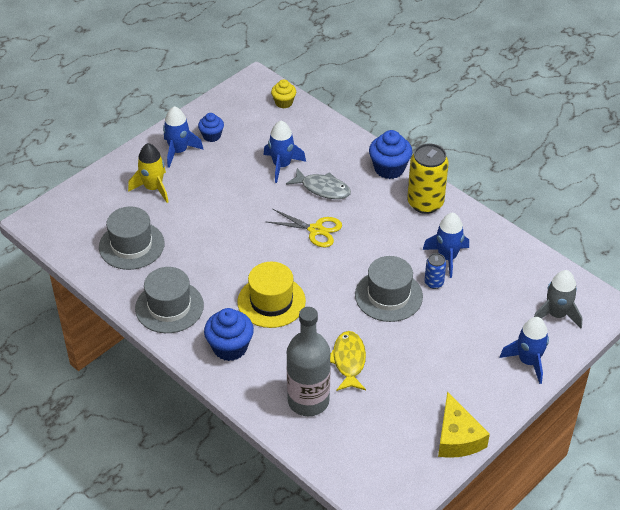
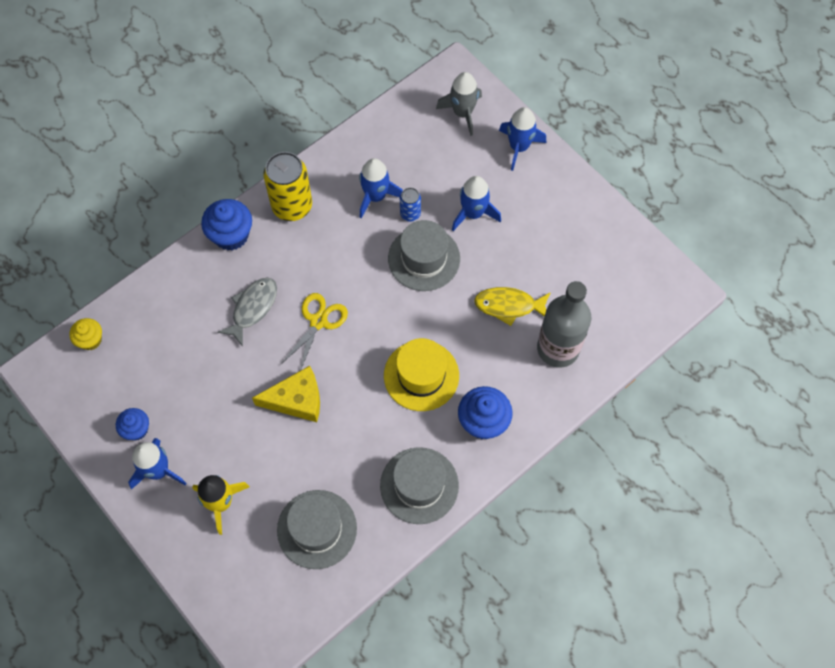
camera: 85 degrees left, 20 degrees up
blue rocket [264,121,306,183] -> blue rocket moved to [452,176,501,231]
yellow cheese [438,392,490,458] -> yellow cheese moved to [252,366,320,422]

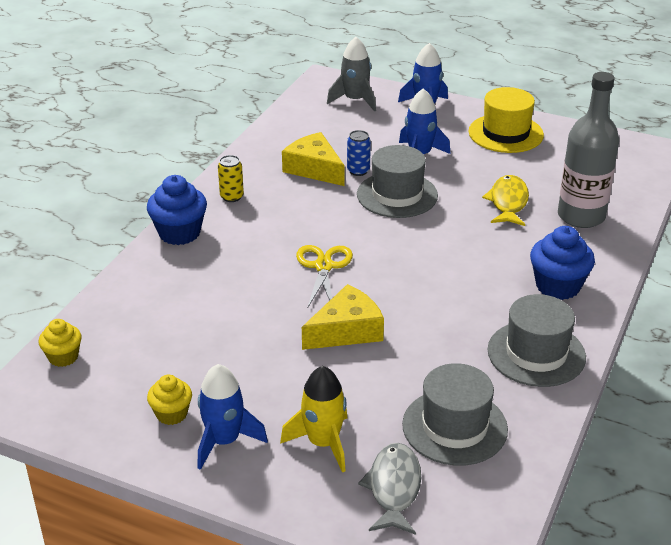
camera: 25 degrees left, 30 degrees down
blue cupcake [116,408,149,441] -> yellow cupcake [147,374,192,425]
grey fish [218,278,277,347] -> grey fish moved to [358,443,421,535]
yellow can [263,152,312,221] -> yellow can [218,155,244,202], size x0.50
blue rocket [359,158,403,219] -> yellow cheese [282,132,345,186]
yellow hat [384,338,459,411] -> yellow hat moved to [469,87,544,153]
yellow fish [474,287,551,326] -> yellow fish turned 120 degrees clockwise [482,175,529,226]

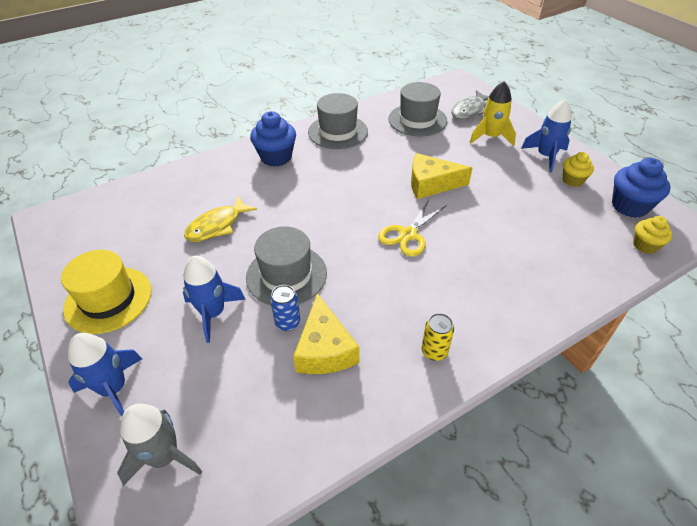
camera: 145 degrees left, 10 degrees up
blue cupcake [147,175,207,245] -> blue cupcake moved to [612,158,670,218]
grey bottle [558,72,619,228] -> none

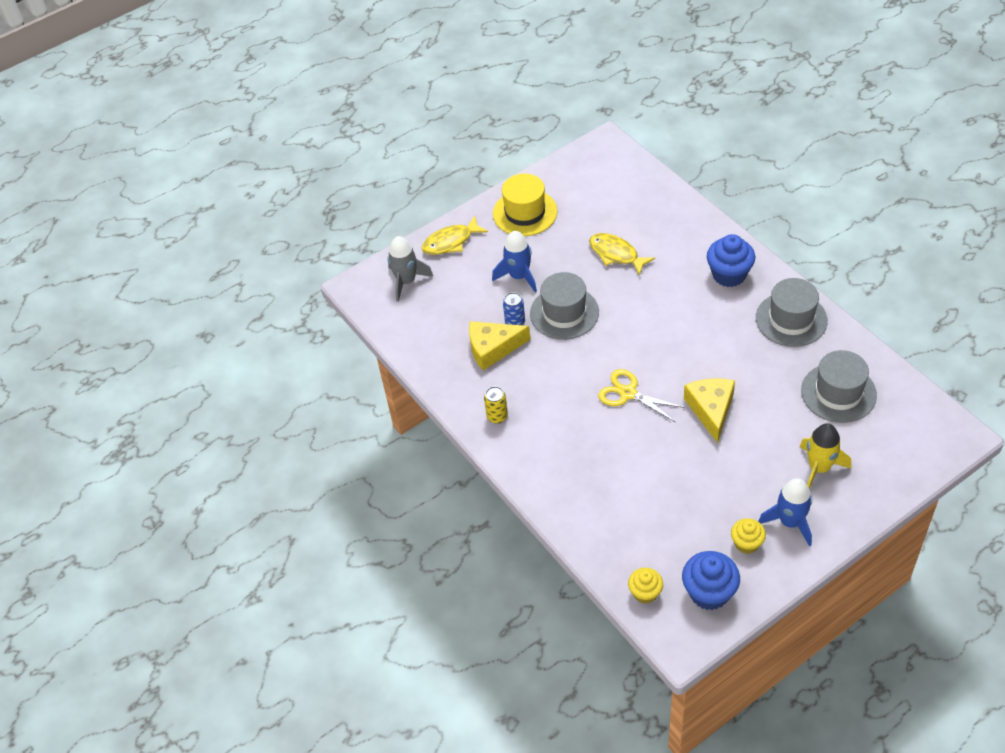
camera: 90 degrees right, 5 degrees up
blue rocket [68,333,142,416] -> yellow fish [422,216,488,255]
grey fish [451,90,489,119] -> none

